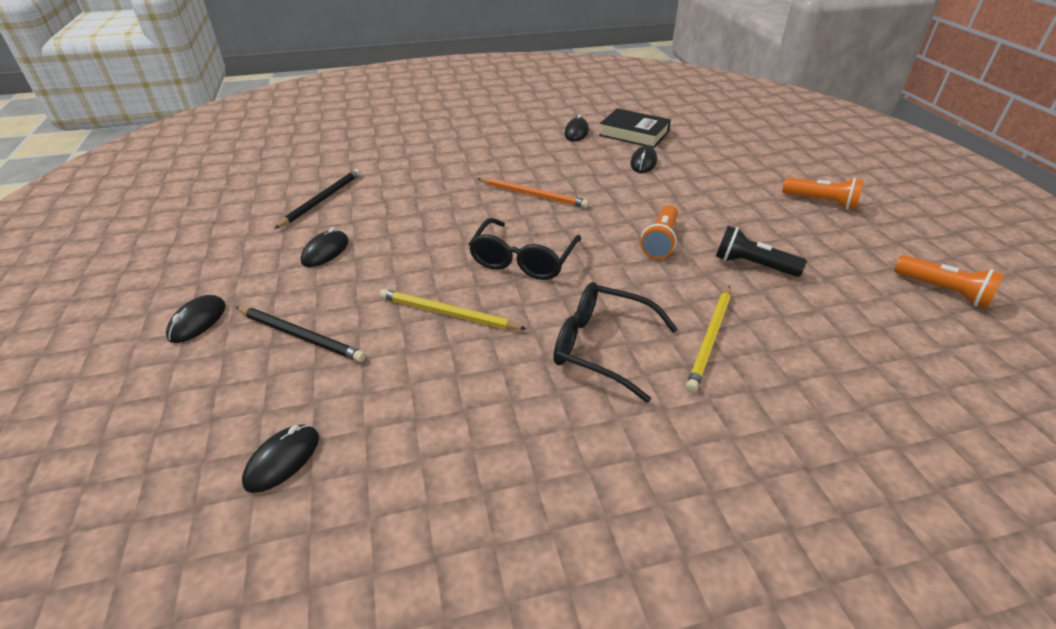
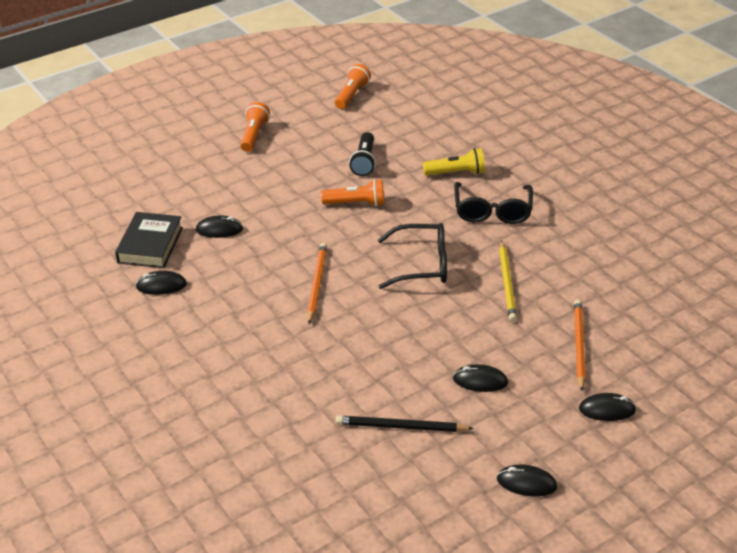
camera: 110 degrees left, 0 degrees up
black pencil [236,307,366,362] -> orange pencil [574,300,586,391]
black mouse [242,424,319,493] -> black mouse moved to [497,465,557,497]
yellow pencil [686,286,731,392] -> yellow flashlight [423,148,485,176]

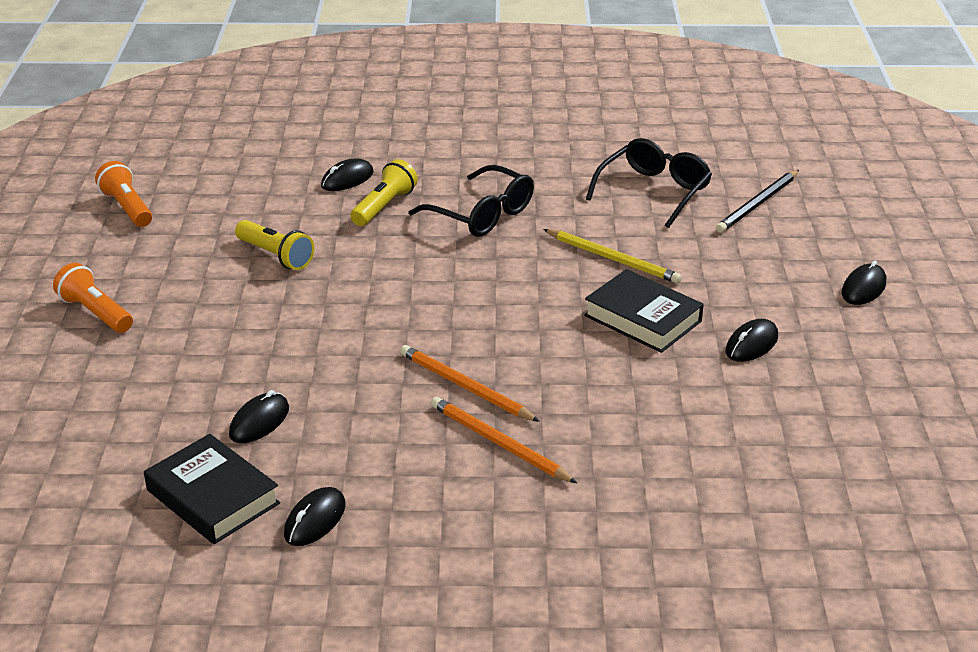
camera: 55 degrees left, 5 degrees down
orange flashlight [321,179,384,207] -> none
black pencil [336,416,474,432] -> black pencil moved to [716,170,799,233]
black flashlight [349,132,376,176] -> yellow flashlight [235,220,314,270]
black glasses [378,223,447,289] -> black glasses moved to [586,138,712,228]
black mouse [497,465,557,497] -> black mouse moved to [321,159,374,191]
orange pencil [574,300,586,391] -> orange pencil moved to [431,397,577,483]
none -> black book [584,269,704,353]

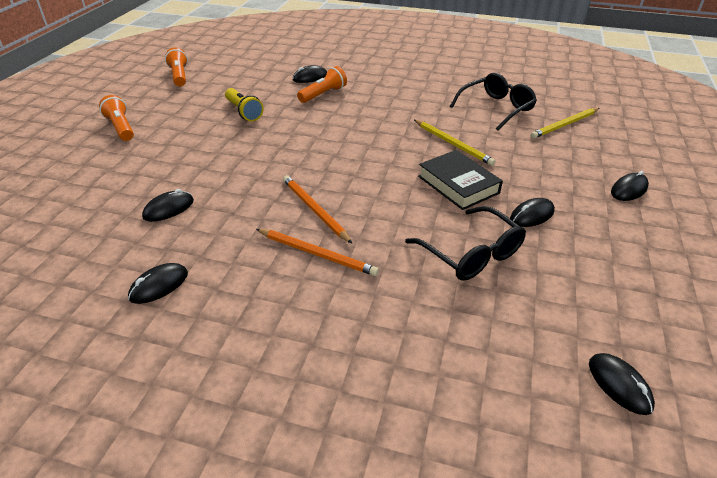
camera: 15 degrees right, 5 degrees up
black book [144,434,280,544] -> none
yellow flashlight [350,159,418,226] -> orange flashlight [297,66,347,103]
black glasses [409,165,534,237] -> black glasses moved to [405,206,526,281]
orange pencil [431,397,577,483] -> orange pencil turned 150 degrees clockwise [256,229,379,276]
black pencil [716,170,799,233] -> yellow pencil [530,108,599,139]
none -> black mouse [589,353,655,415]

